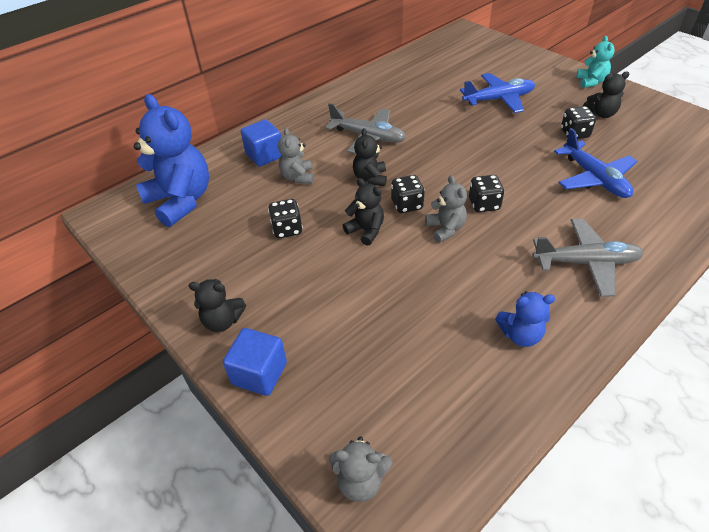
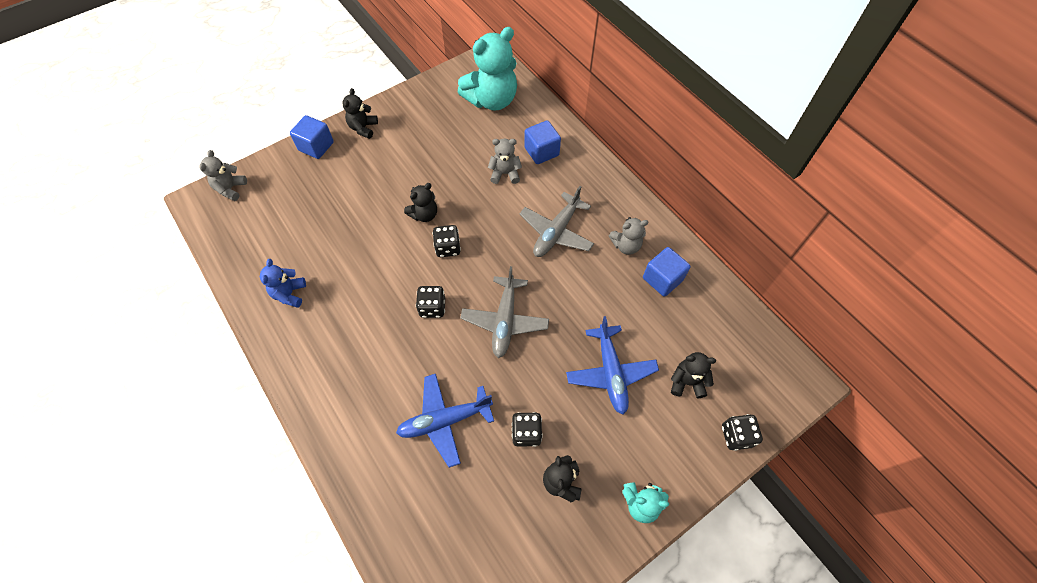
camera: 95 degrees right, 15 degrees up
blue teddy bear [134,94,209,227] -> turquoise teddy bear [458,27,517,111]
black dice [268,199,303,238] -> black dice moved to [722,414,763,451]
black teddy bear [353,128,387,186] -> black teddy bear moved to [671,352,716,398]
grey teddy bear [425,175,467,243] -> grey teddy bear moved to [609,217,648,255]
grey plane [533,219,644,297] -> grey plane moved to [460,266,549,358]
none -> blue cube [643,247,691,297]

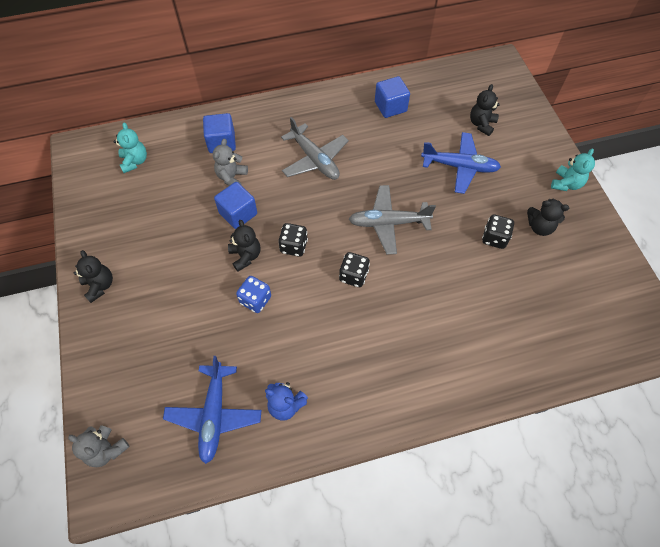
camera: 70 degrees left, 0 degrees up
blue cube [290,115,334,159] -> blue cube moved to [214,182,257,229]
black teddy bear [342,88,378,139] -> black teddy bear turned 150 degrees counterclockwise [74,250,113,303]
blue plane [396,374,494,468] -> blue plane moved to [163,356,262,464]
turquoise teddy bear [458,27,517,111] -> turquoise teddy bear [114,122,147,173], size x0.51
grey plane [460,266,549,358] -> grey plane turned 150 degrees clockwise [349,185,436,254]
grey teddy bear [609,217,648,255] -> none
black dice [722,414,763,451] -> none
none -> blue dice [236,276,271,313]

